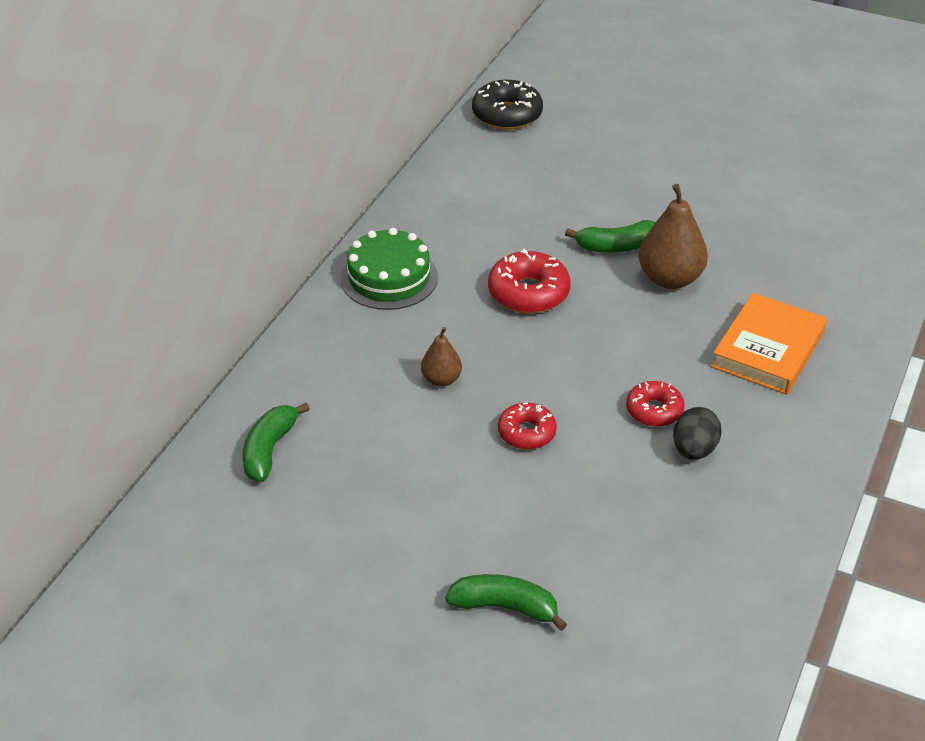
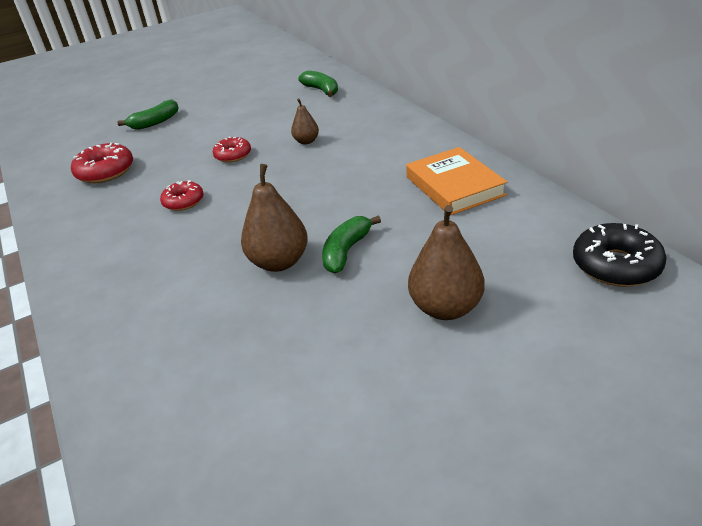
camera: 130 degrees right, 5 degrees down
green cake [340,228,438,310] -> none
red donut [488,249,571,314] -> red donut moved to [71,143,133,183]
black egg [673,407,721,460] -> none
orange book [711,293,827,395] -> orange book moved to [406,147,507,216]
none -> brown pear [408,205,485,320]

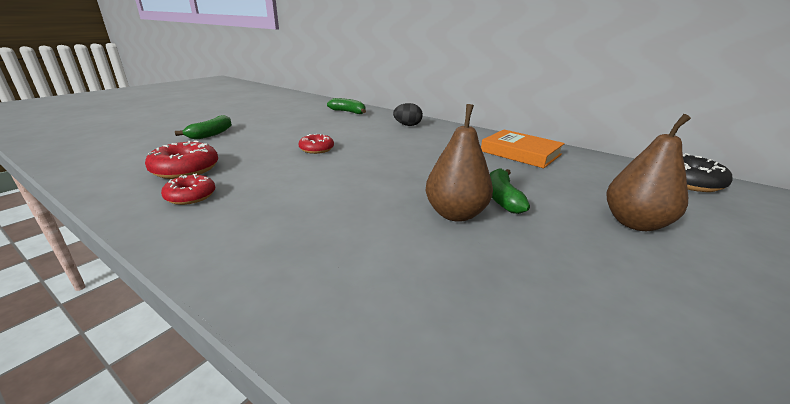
camera: 30 degrees left, 10 degrees down
red donut [160,180,204,211] -> red donut moved to [161,173,216,205]
brown pear [291,98,319,144] -> none
none -> black egg [393,103,423,126]

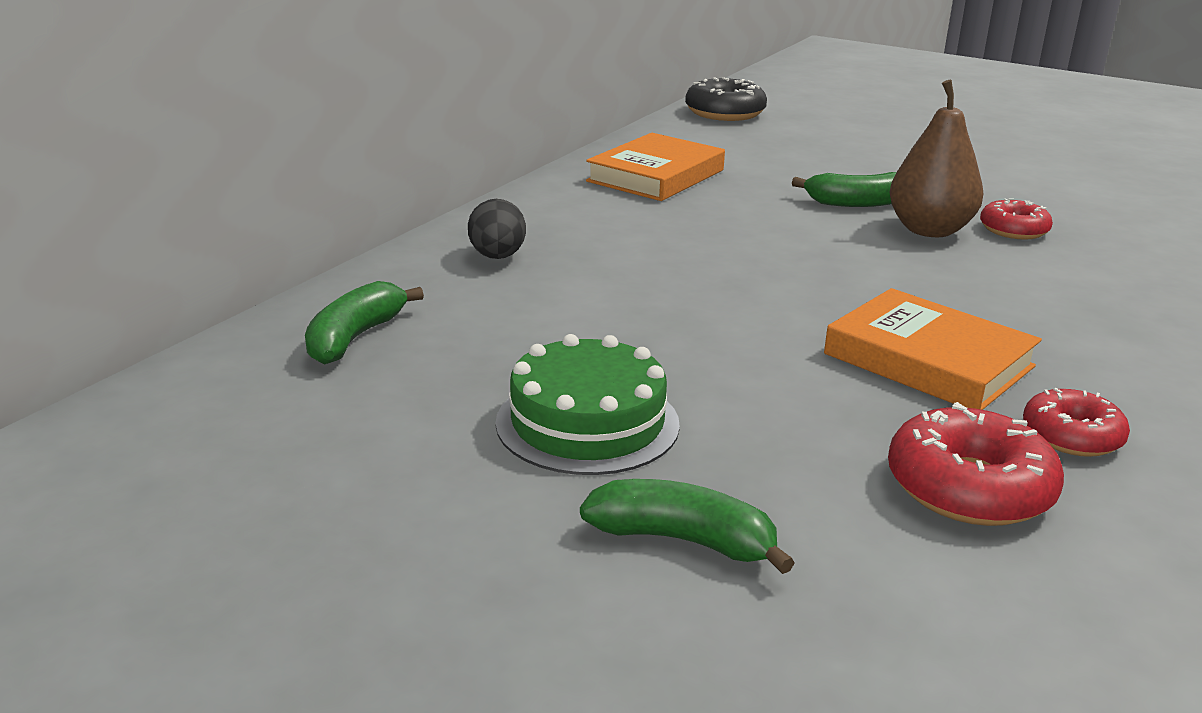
camera: 95 degrees left, 0 degrees up
red donut [298,134,334,154] -> red donut moved to [980,198,1053,240]
brown pear [606,114,691,231] -> none
none -> green cake [495,334,680,475]
none -> orange book [824,288,1042,410]

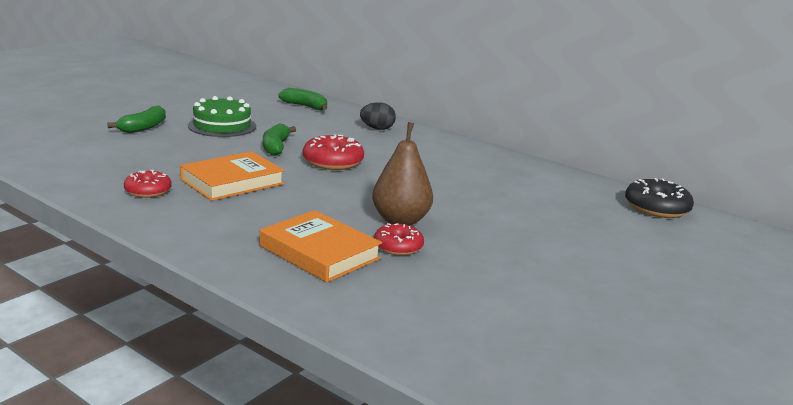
camera: 95 degrees right, 5 degrees down
orange book [586,133,725,201] -> orange book moved to [259,210,382,282]
green banana [792,172,897,207] -> green banana moved to [263,123,296,156]
red donut [888,402,1064,526] -> red donut moved to [303,134,364,170]

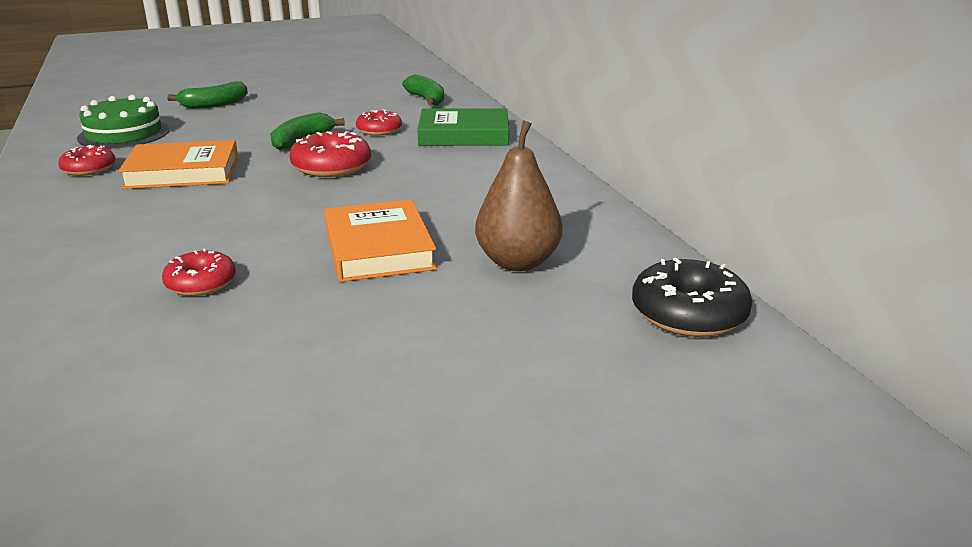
camera: 35 degrees right, 5 degrees up
green cake [188,96,256,137] -> green cake moved to [77,95,170,149]
orange book [259,210,382,282] -> orange book moved to [324,199,437,282]
black egg [360,102,396,130] -> green book [417,108,509,146]
brown pear [372,122,433,226] -> brown pear moved to [475,120,562,271]
none -> red donut [356,109,402,136]

